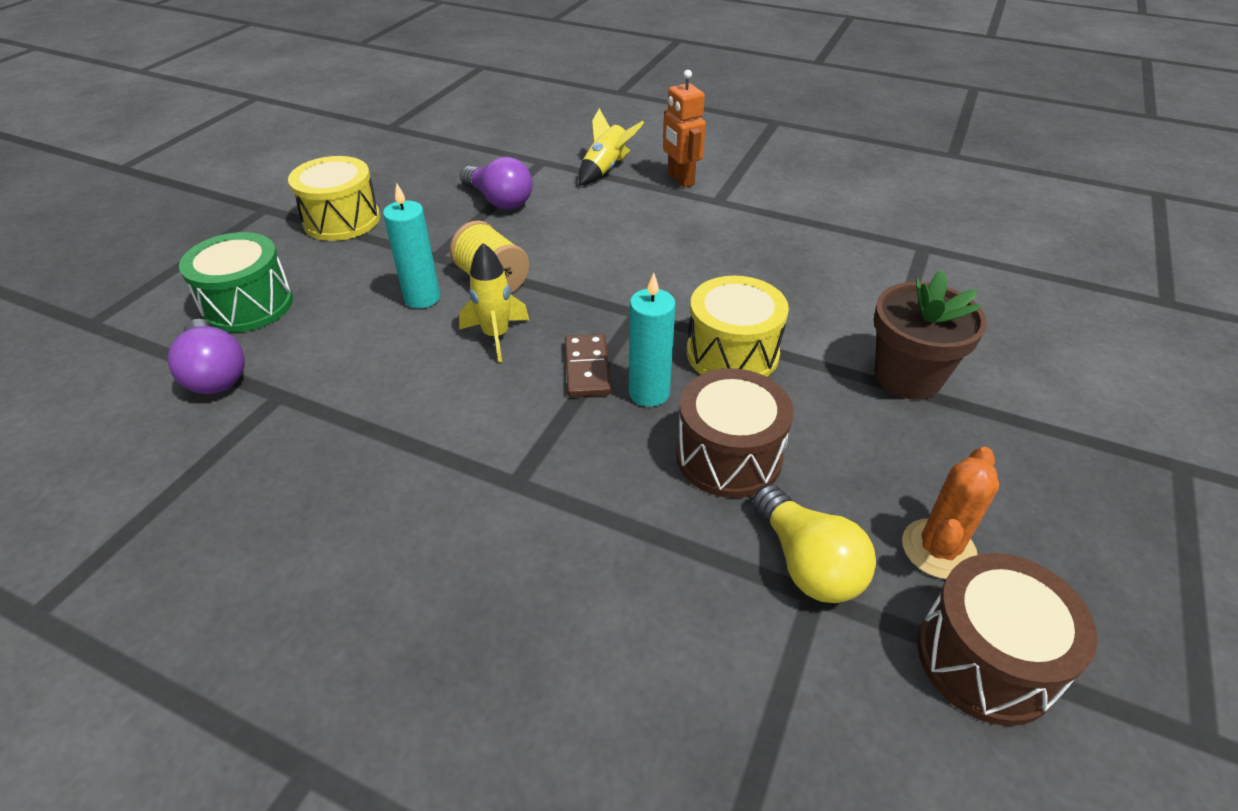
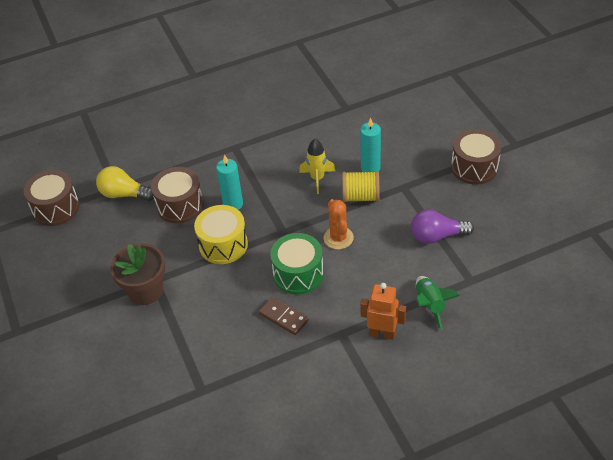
camera: 135 degrees right, 5 degrees up
purple light bulb [168,319,245,394] -> none
green drum [179,232,293,333] -> green drum moved to [270,233,324,295]
yellow drum [288,156,380,241] -> brown drum [451,129,501,185]
brown domino [565,334,611,397] -> brown domino moved to [259,297,309,335]
yellow rocket [578,108,644,185] -> green rocket [416,276,460,330]
orange cactus [902,447,999,579] -> orange cactus moved to [324,199,354,249]

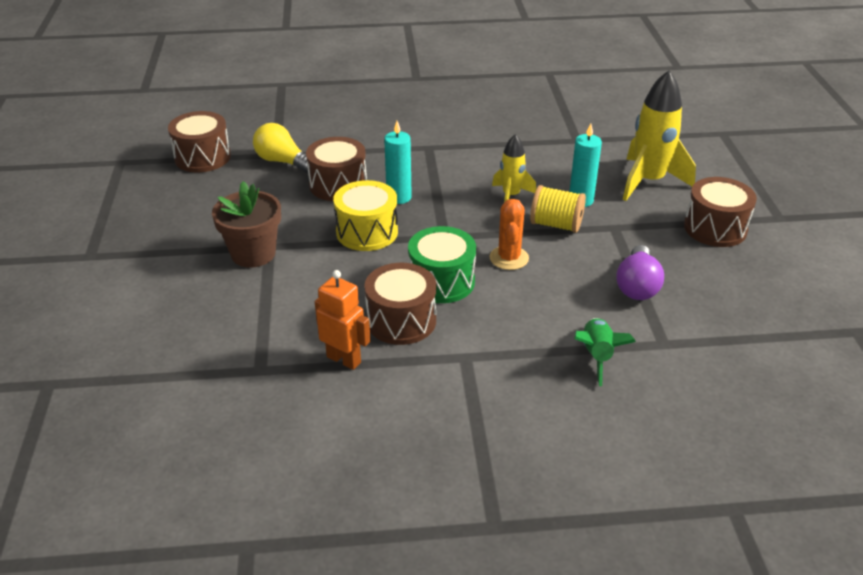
camera: 15 degrees right, 10 degrees down
brown domino [259,297,309,335] -> brown drum [364,263,436,345]
orange robot [360,283,406,340] -> orange robot moved to [315,270,370,370]
purple light bulb [411,210,474,244] -> purple light bulb turned 90 degrees counterclockwise [617,245,664,300]
none -> yellow rocket [623,70,696,201]

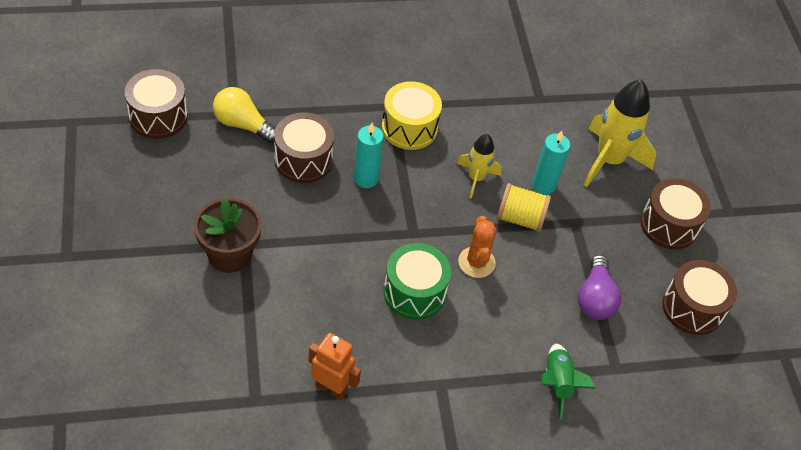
camera: 10 degrees left, 15 degrees up
yellow drum [333,180,398,251] -> yellow drum moved to [382,81,442,150]
brown drum [364,263,436,345] -> brown drum moved to [662,260,737,335]

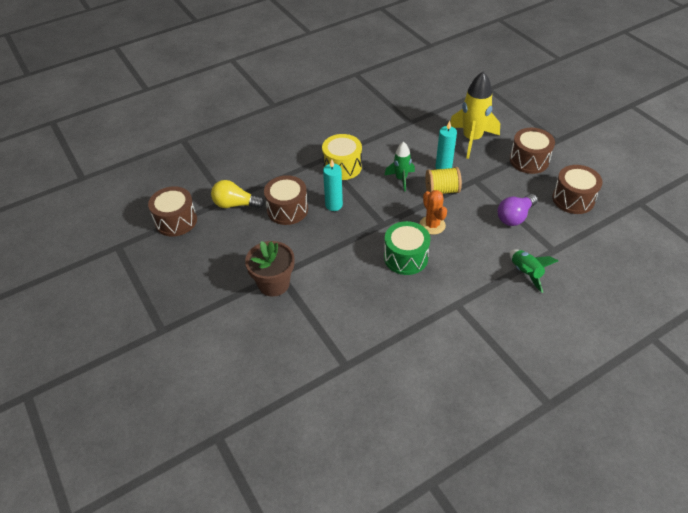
camera: 15 degrees left, 5 degrees down
orange robot [309,333,361,400] -> none
yellow rocket [457,134,502,199] -> green rocket [384,142,415,191]
purple light bulb [578,255,621,320] -> purple light bulb turned 60 degrees clockwise [498,194,538,226]

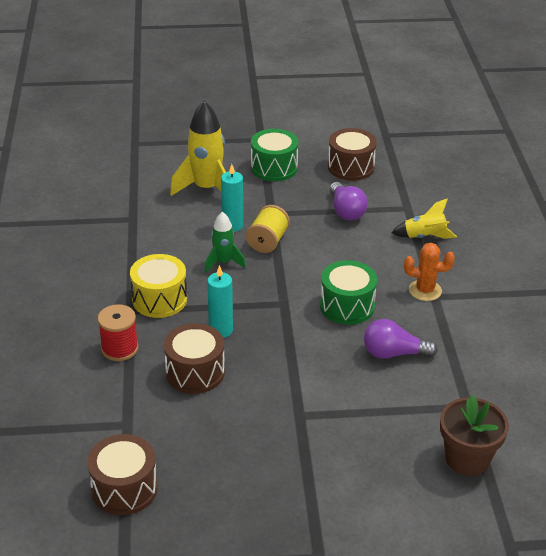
camera: 65 degrees left, 10 degrees down
yellow light bulb [211,180,265,208] -> none
brown flower pot [245,241,294,297] -> brown flower pot moved to [440,395,509,476]
orange cactus [420,190,447,235] -> orange cactus moved to [404,243,455,301]
brown drum [510,128,555,174] -> green drum [251,129,298,181]
green rocket [510,249,558,293] -> yellow rocket [391,198,457,239]
none -> red spool [98,304,138,361]
none -> purple light bulb [364,319,438,359]

